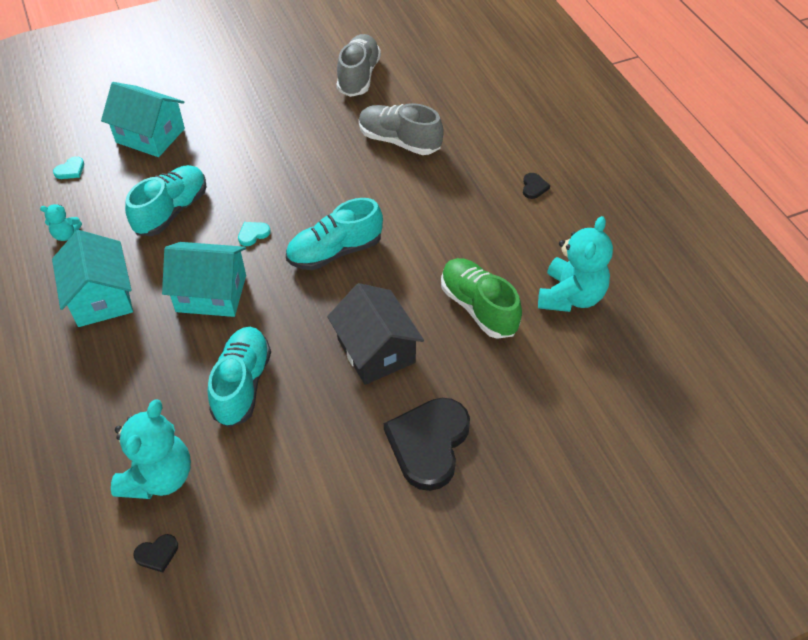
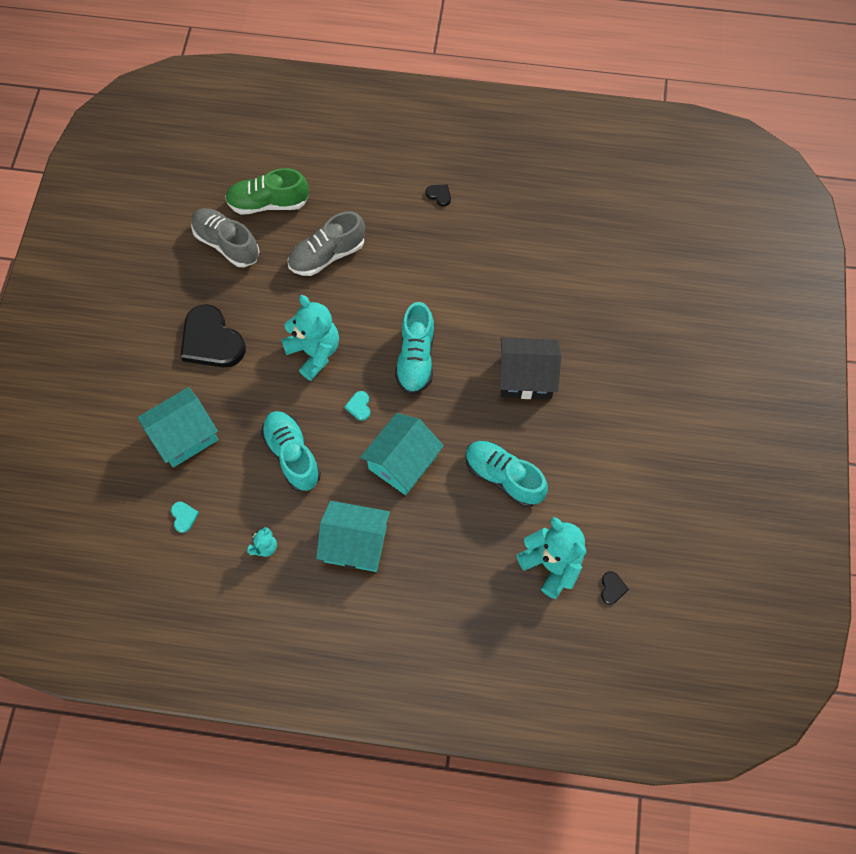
camera: 60 degrees left, 15 degrees up
black heart [384,398,470,491] -> black heart moved to [180,304,246,367]
green shoe [441,258,522,339] -> green shoe moved to [225,168,309,214]
turquoise teddy bear [538,216,613,312] -> turquoise teddy bear moved to [281,295,339,381]

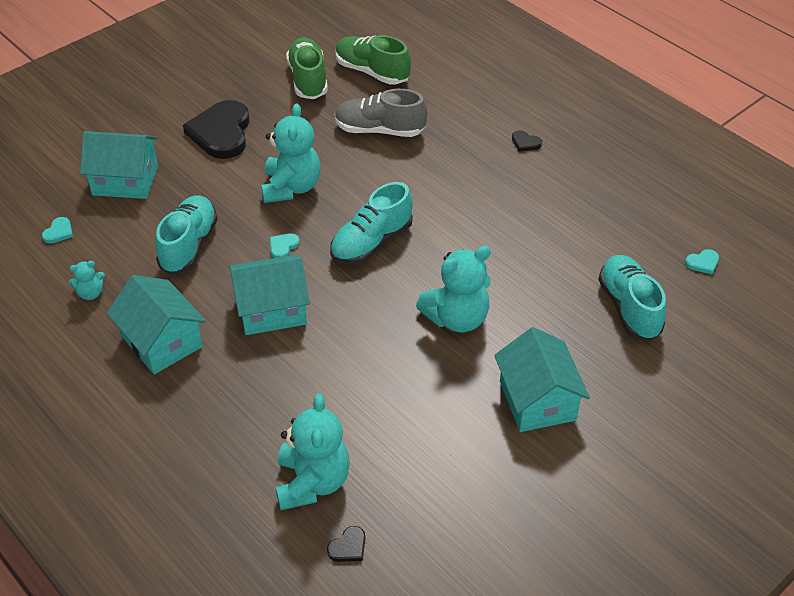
camera: 40 degrees right, 20 degrees down
grey shoe [191,208,260,267] -> green shoe [286,37,328,99]
black heart [425,184,451,207] -> black heart turned 135 degrees clockwise [512,131,542,152]
turquoise shoe [466,441,548,507] -> turquoise shoe moved to [598,255,667,341]
black house [499,337,561,399] -> turquoise teddy bear [416,246,491,332]
none -> turquoise house [494,327,590,432]
none -> turquoise heart [685,249,719,274]

